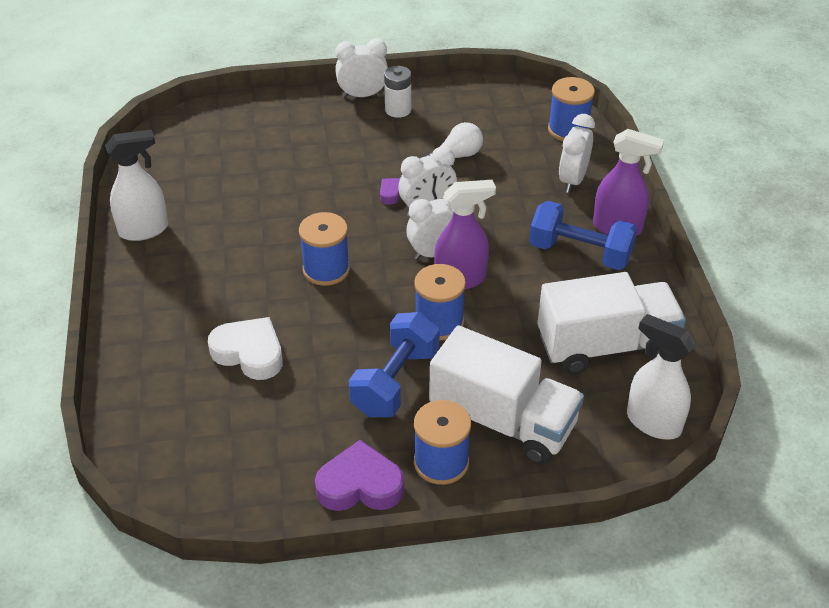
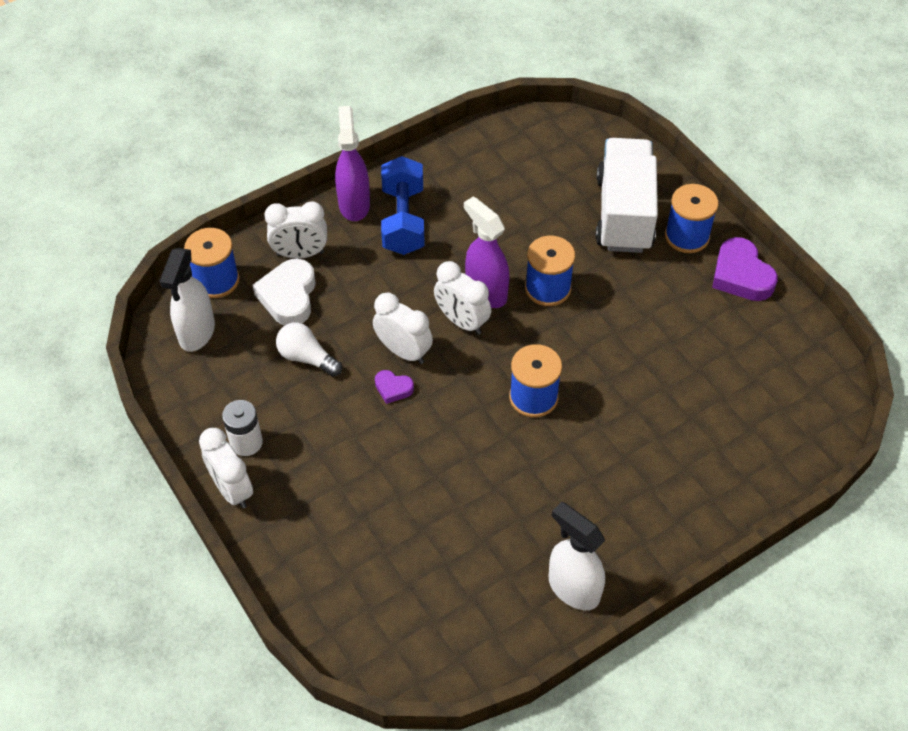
camera: 115 degrees left, 10 degrees up
white heart [208,317,283,380] -> white heart moved to [252,258,316,326]
blue dumbbell [349,312,440,417] -> none
white truck [538,272,686,375] -> none
white spray bottle [627,314,696,440] -> white spray bottle moved to [160,248,215,352]

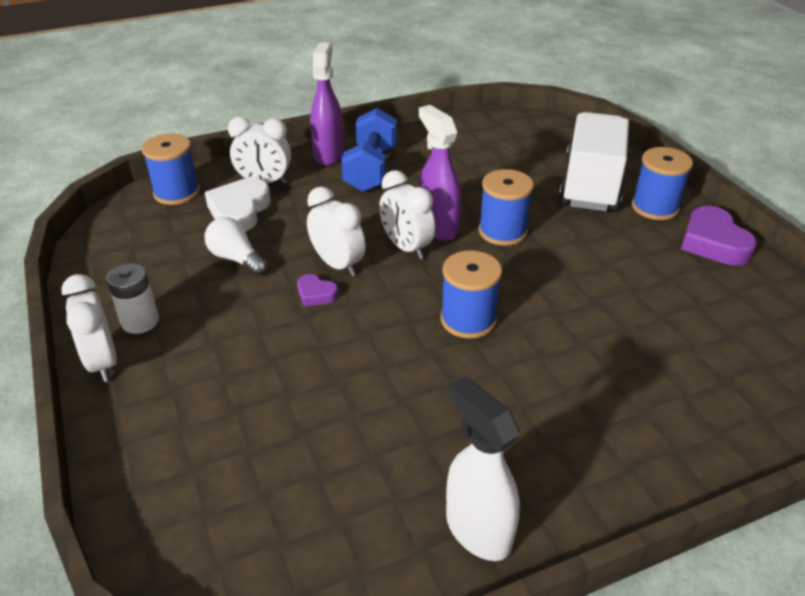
camera: 10 degrees right, 15 degrees down
white spray bottle [160,248,215,352] -> none

